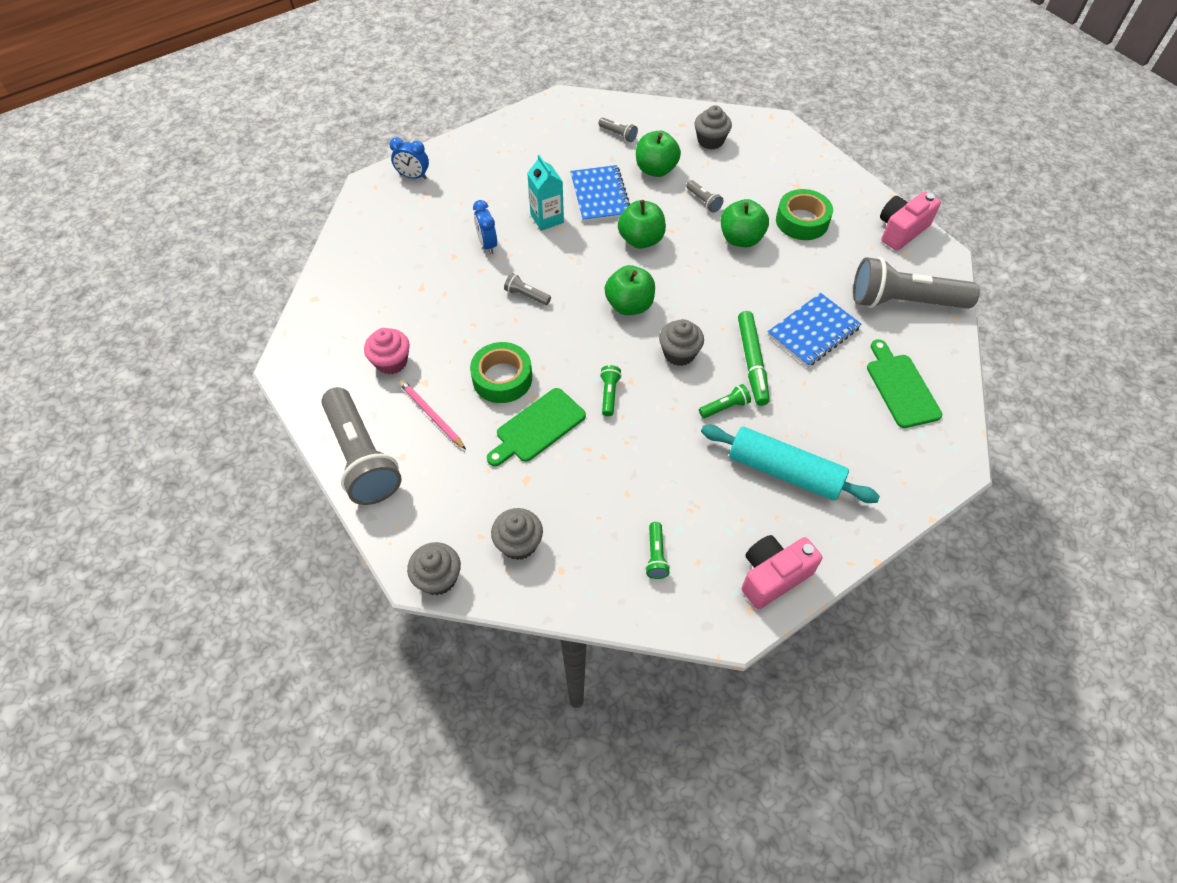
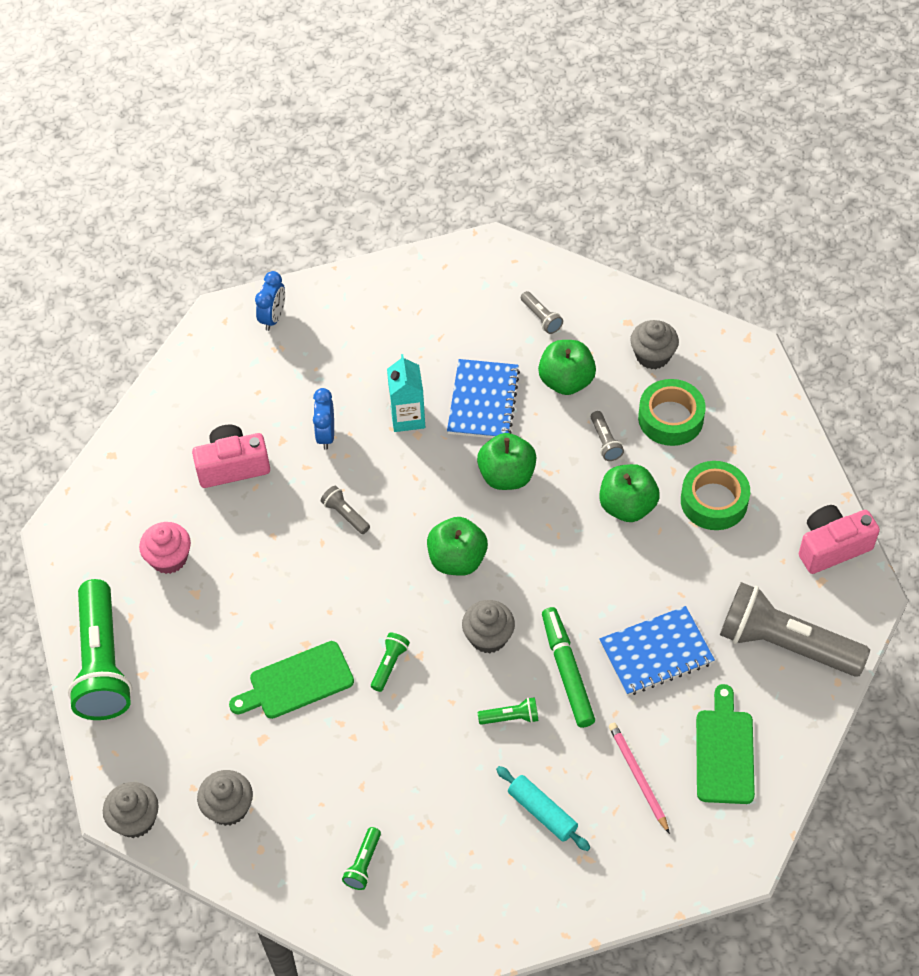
camera: 20 degrees right, 0 degrees up
grey flashlight [321,387,402,505] -> green flashlight [68,579,132,720]
blue clock [389,137,429,179] -> blue clock turned 105 degrees counterclockwise [255,271,285,331]
pink pencil [399,380,466,450] -> pink pencil moved to [609,723,670,834]
green tape [470,342,532,403] -> green tape moved to [638,379,706,446]
turquoise rolling pin [701,425,880,503] -> turquoise rolling pin [496,766,590,851], size x0.59
green marker [738,311,770,406] -> green marker turned 150 degrees clockwise [542,607,595,728]
pink camera [741,535,822,609] -> pink camera moved to [192,425,270,488]

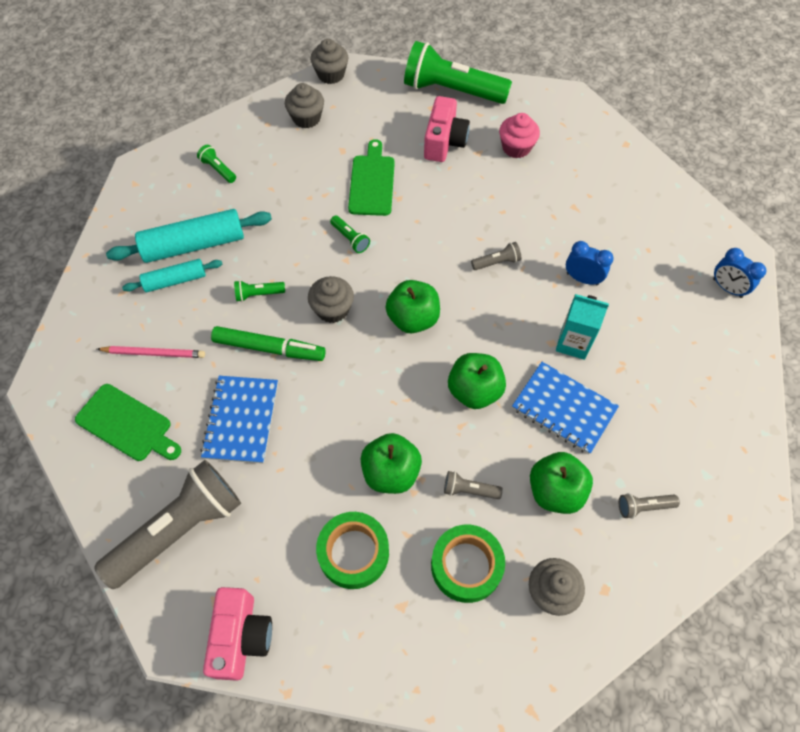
camera: 115 degrees right, 5 degrees up
pink camera [192,425,270,488] -> pink camera moved to [424,96,470,162]
green flashlight [478,697,539,725] -> green flashlight turned 60 degrees clockwise [234,280,285,302]
none -> turquoise rolling pin [106,209,272,263]

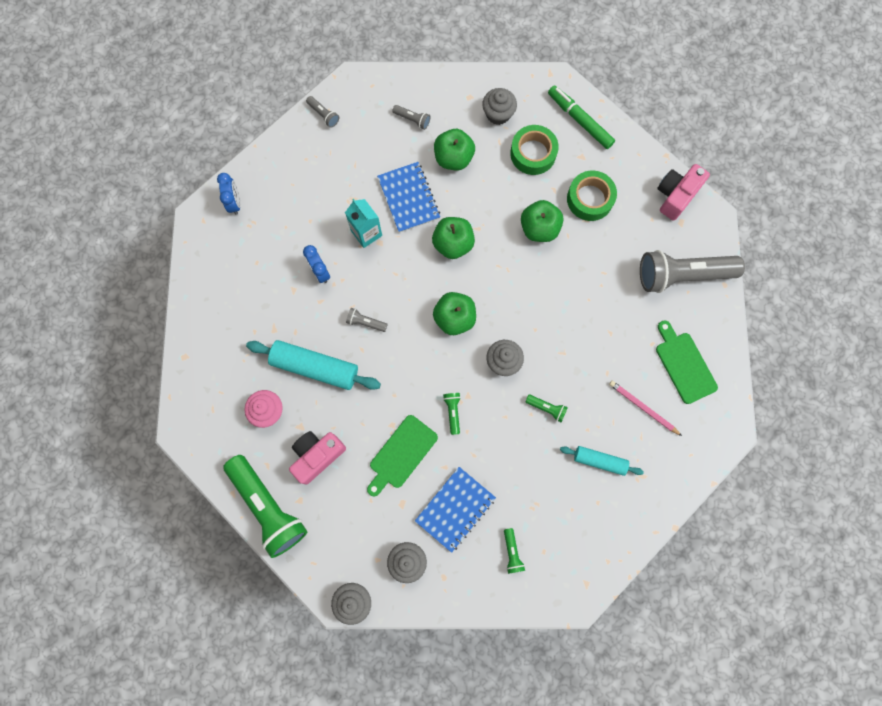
camera: 145 degrees left, 15 degrees up
turquoise rolling pin [106,209,272,263] -> turquoise rolling pin moved to [246,340,381,390]
blue notebook [200,376,278,464] -> blue notebook moved to [415,467,496,553]
green marker [211,326,326,361] -> green marker moved to [548,85,615,149]
grey flashlight [444,471,503,499] -> grey flashlight moved to [306,96,339,128]

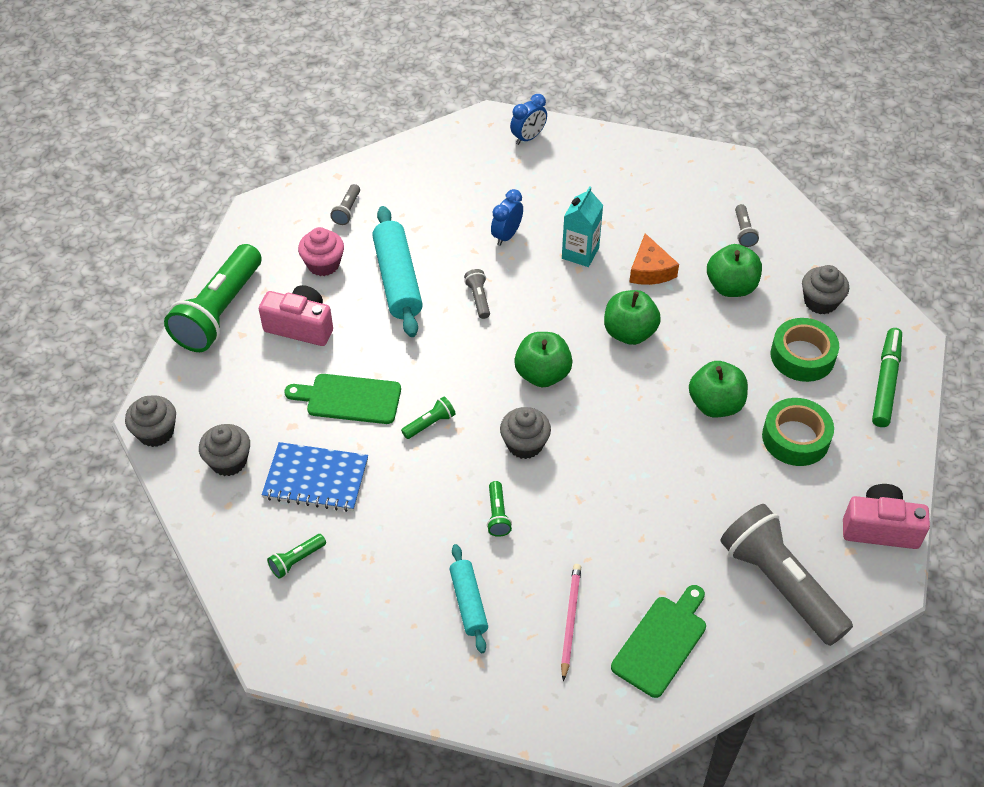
camera: 60 degrees right, 25 degrees down
grey flashlight [306,96,339,128] -> grey flashlight moved to [330,184,360,225]
blue notebook [377,162,440,233] -> orange cheese [629,233,679,285]

